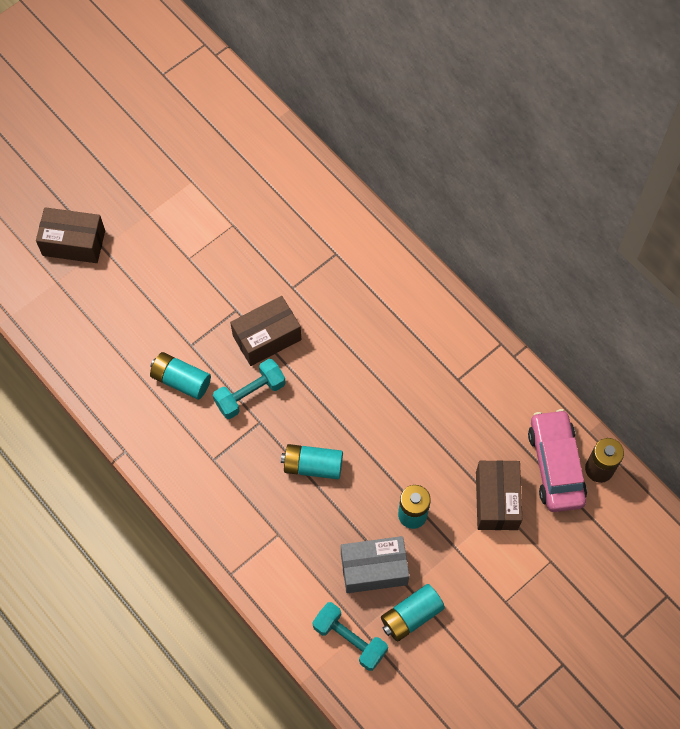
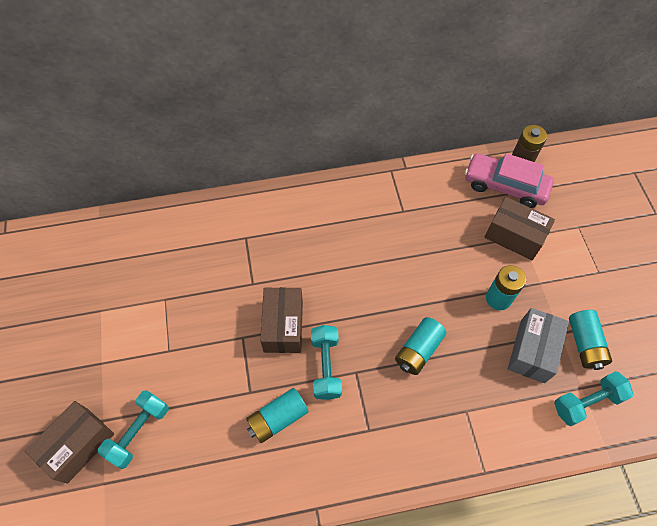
camera: 60 degrees left, 5 degrees down
none -> turquoise dumbbell [98,390,169,469]

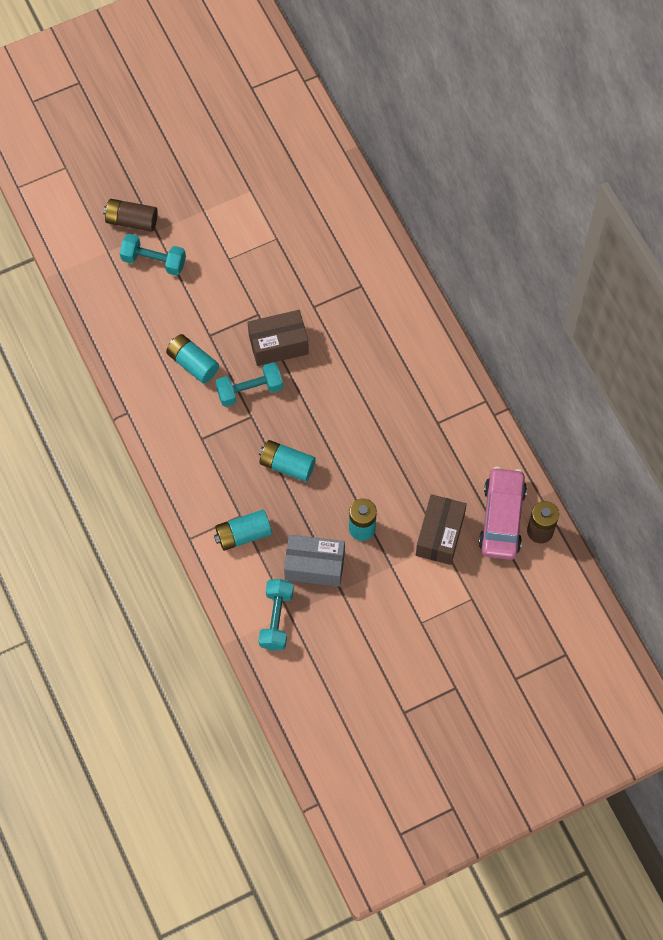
camera: 75 degrees right, 5 degrees up
brown box [25,401,114,484] -> brown battery [103,199,158,232]
turquoise dumbbell [554,371,633,426] -> turquoise dumbbell turned 45 degrees clockwise [259,579,294,650]
turquoise battery [569,310,612,370] -> turquoise battery moved to [214,510,272,551]

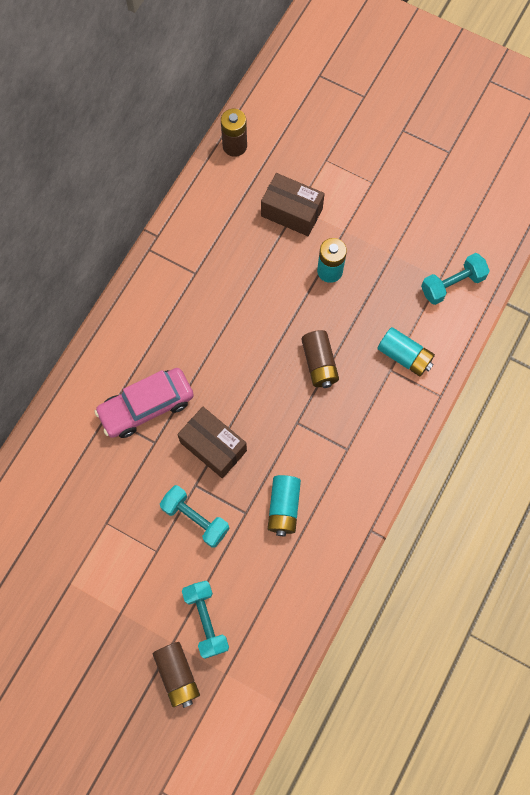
camera: 125 degrees left, 5 degrees up
turquoise dumbbell [215,362,283,407] -> turquoise dumbbell moved to [160,485,230,548]
turquoise battery [259,440,316,482] -> brown battery [301,330,339,388]
grey box [284,535,345,587] -> none
brown box [416,494,467,565] -> brown box turned 45 degrees clockwise [261,173,325,236]
pink car [478,467,527,560] -> pink car moved to [94,368,194,438]

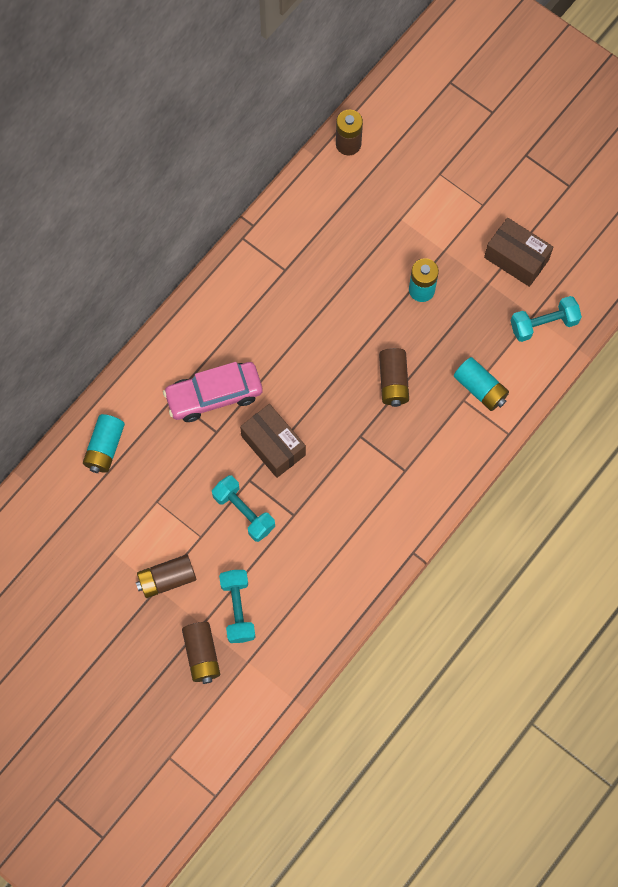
camera: 10 degrees right, 0 degrees up
brown box [261,173,325,236] -> brown box moved to [484,218,553,287]
turquoise battery [268,475,301,536] -> turquoise battery moved to [83,414,125,473]
none -> brown battery [136,554,196,598]

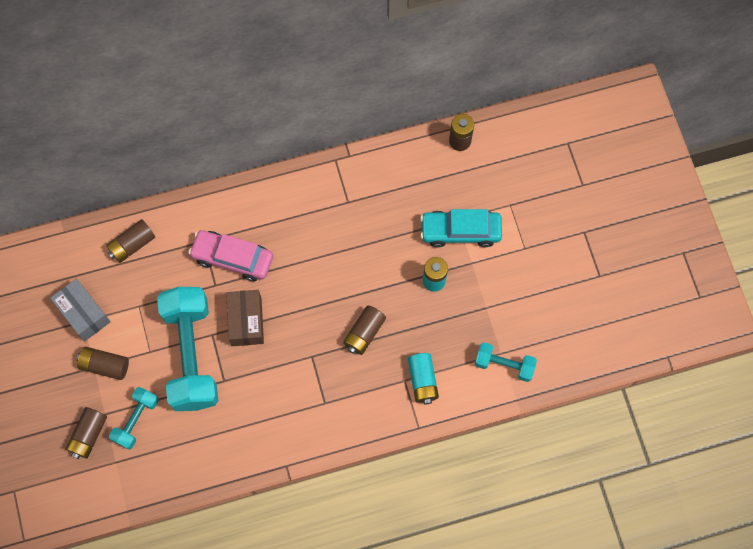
camera: 35 degrees right, 0 degrees up
turquoise battery [83,414,125,473] -> brown battery [106,219,155,263]
turquoise dumbbell [212,475,275,542] -> turquoise dumbbell [157,287,218,411], size x2.01
brown box [484,218,553,287] -> none
none -> grey box [50,278,111,341]
none -> turquoise car [420,209,502,247]

